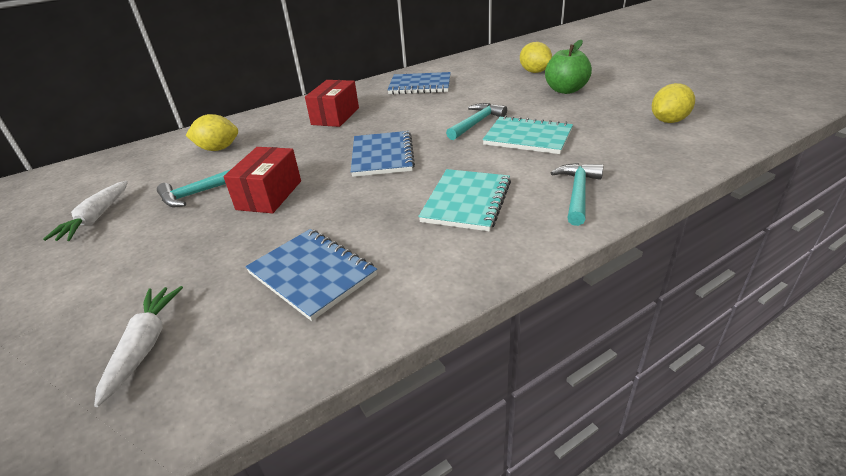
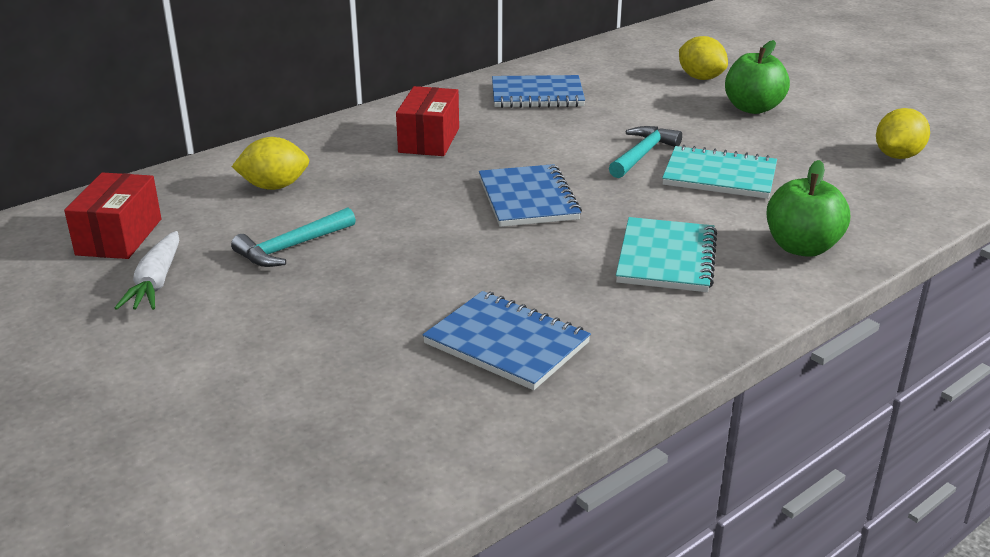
camera: 10 degrees left, 5 degrees down
white carrot [94,286,183,407] -> none
red box [223,147,301,213] -> red box moved to [64,172,161,259]
turquoise hammer [551,163,603,226] -> green apple [767,160,850,257]

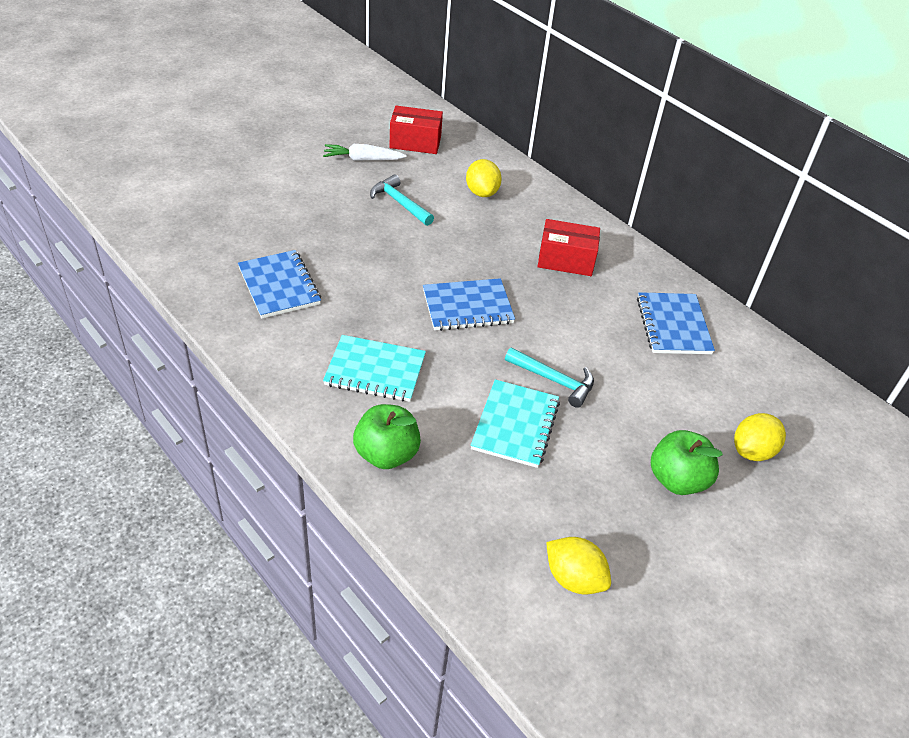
camera: 85 degrees right, 15 degrees up
blue notebook [422,291,591,390] -> blue notebook turned 60 degrees counterclockwise [238,250,321,319]

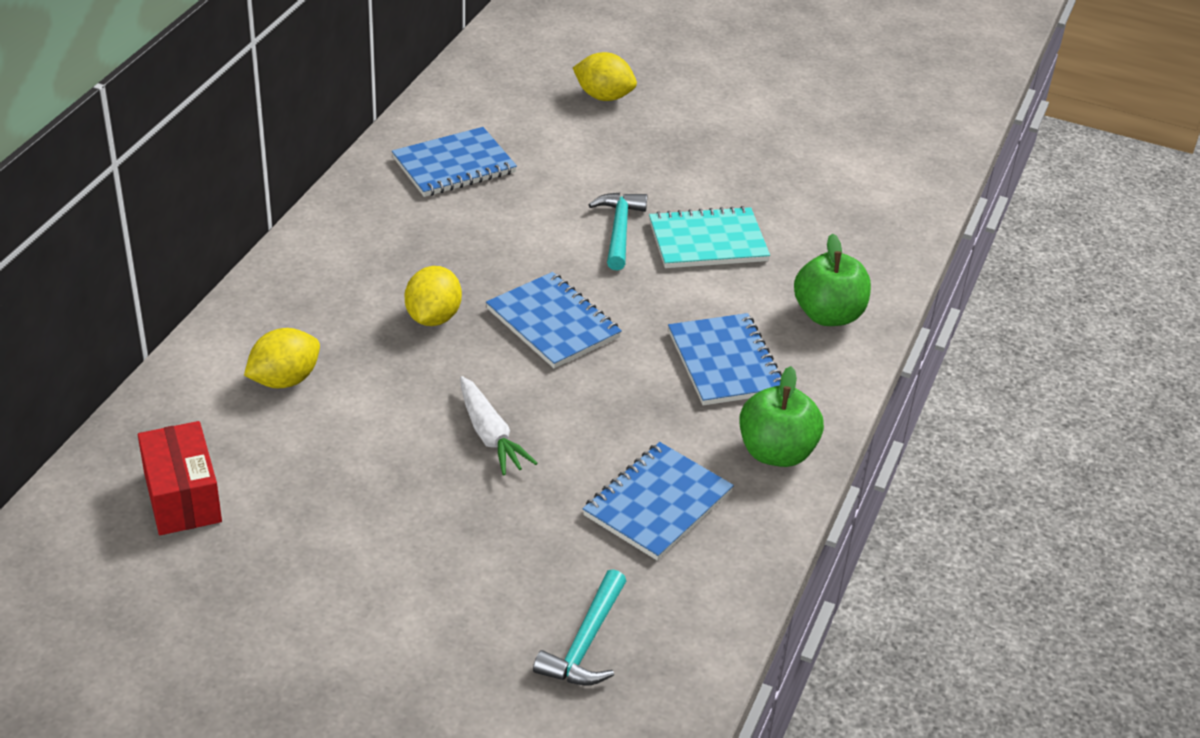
camera: 115 degrees left, 5 degrees down
white carrot [323,144,407,161] -> white carrot moved to [460,376,538,475]
turquoise notebook [323,335,426,402] -> blue notebook [668,313,782,405]
turquoise hammer [370,174,434,226] -> turquoise hammer moved to [533,569,626,685]
red box [538,219,600,276] -> none
yellow lemon [546,537,611,594] -> yellow lemon moved to [405,266,462,326]
green apple [651,430,723,495] -> green apple moved to [739,366,824,467]

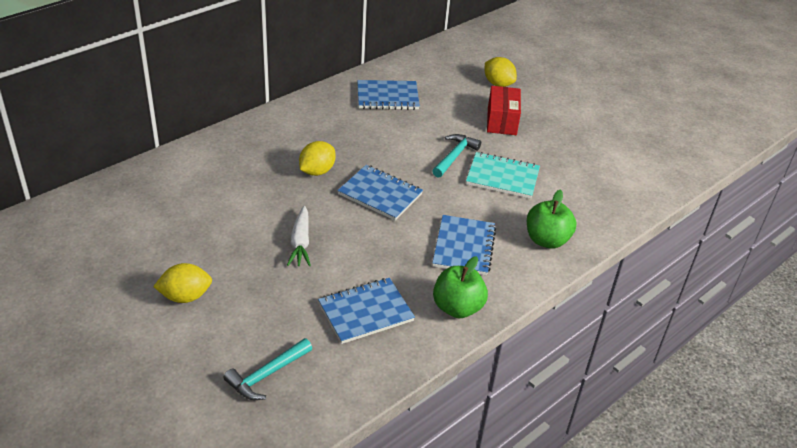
camera: 25 degrees right, 0 degrees up
red box [138,421,222,535] -> red box moved to [487,86,521,135]
yellow lemon [244,328,320,388] -> yellow lemon moved to [153,263,212,303]
blue notebook [486,272,622,368] -> blue notebook turned 45 degrees counterclockwise [337,165,423,221]

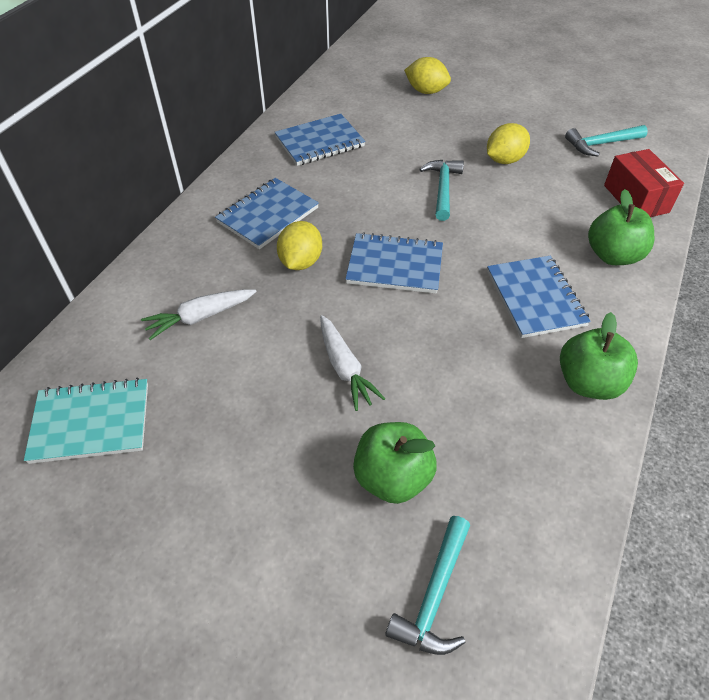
camera: 20 degrees left, 10 degrees up
yellow lemon [153,263,212,303] -> yellow lemon moved to [487,123,530,164]
blue notebook [318,278,415,344] -> blue notebook moved to [215,178,319,249]
turquoise notebook [466,152,540,199] -> turquoise notebook moved to [24,378,148,464]
red box [487,86,521,135] -> red box moved to [604,149,684,217]
none -> white carrot [141,289,257,340]
none -> green apple [353,422,437,504]
none -> turquoise hammer [565,125,648,156]

